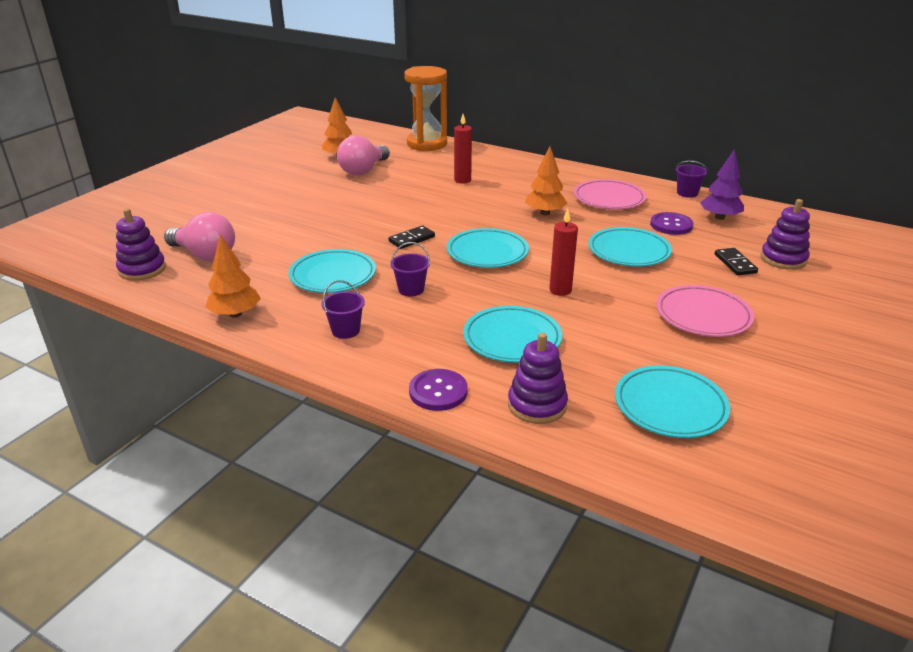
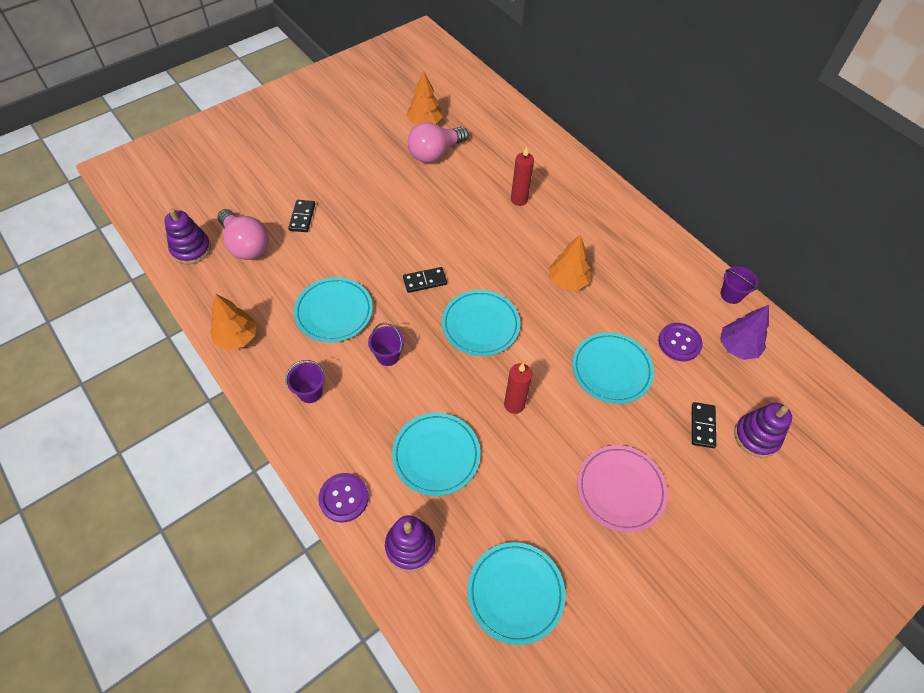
camera: 20 degrees right, 25 degrees up
orange hourglass [404,66,447,151] -> none
pink plate [574,179,646,210] -> none
none -> black domino [288,200,315,232]

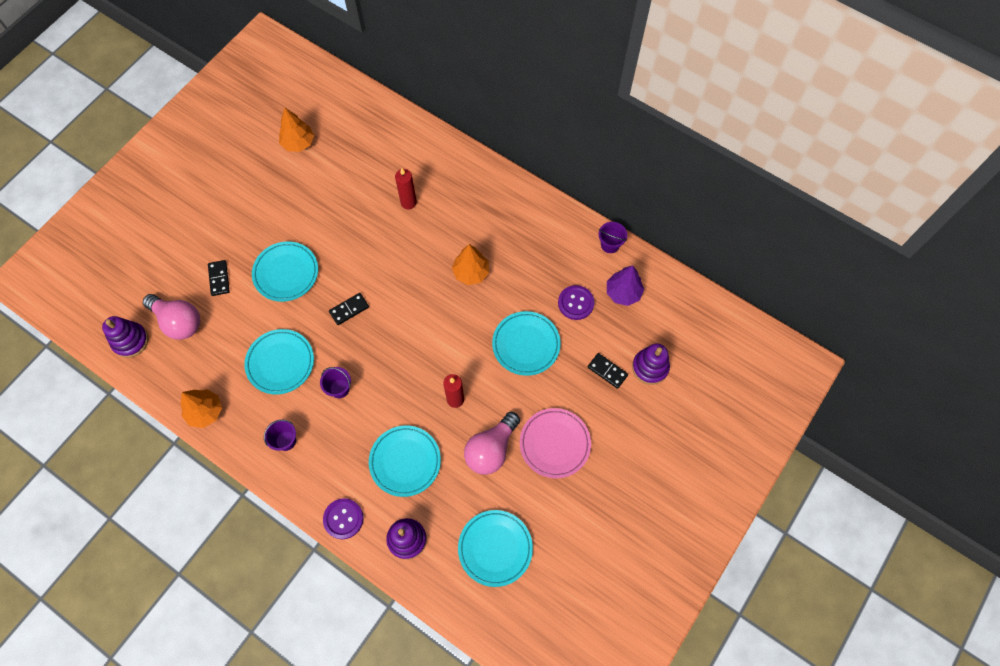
camera: 15 degrees left, 10 degrees up
pink light bulb [408,122,468,163] -> pink light bulb moved to [464,412,520,475]
turquoise plate [442,290,520,356] -> turquoise plate moved to [252,241,318,302]
black domino [692,402,716,448] -> black domino turned 45 degrees counterclockwise [588,353,628,389]

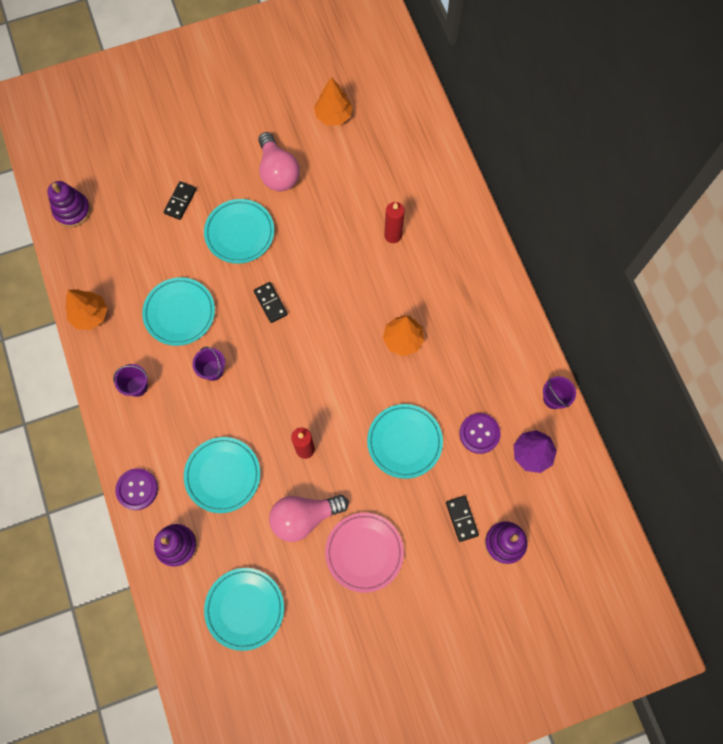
camera: 35 degrees right, 5 degrees up
pink light bulb [143,294,200,340] -> pink light bulb moved to [258,132,300,191]
black domino [329,293,369,325] -> black domino turned 60 degrees clockwise [254,282,288,323]

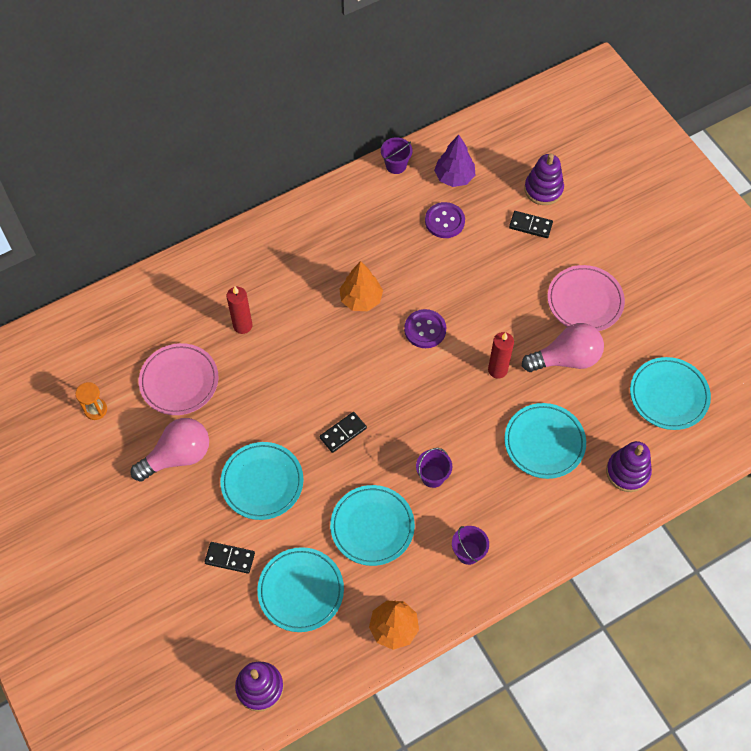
camera: 100 degrees left, 10 degrees down
purple button [115,468,158,510] -> purple button moved to [404,309,446,348]
pink light bulb [269,495,349,542] -> pink light bulb turned 75 degrees counterclockwise [522,323,604,372]
orange tree [314,77,352,125] -> orange hourglass [75,382,107,420]
turquoise plate [367,404,443,479] -> turquoise plate moved to [257,547,344,632]
black domino [446,496,479,542] -> black domino turned 45 degrees clockwise [509,211,553,238]
none -> pink plate [139,343,219,415]

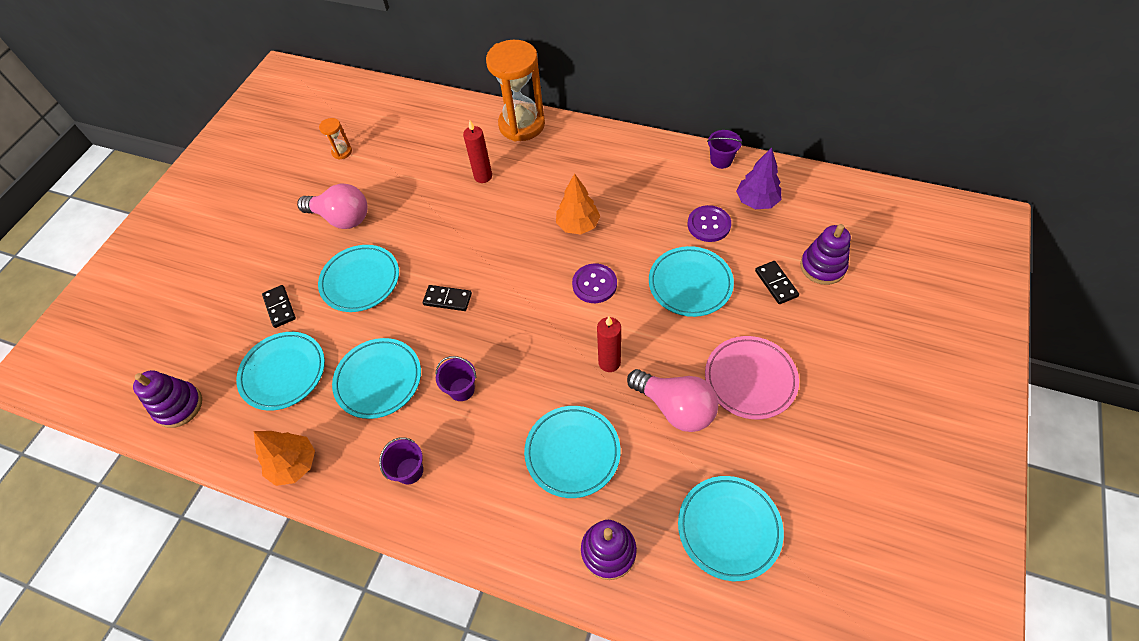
camera: 55 degrees right, 5 degrees down
pink plate [139,343,219,415] -> none
none -> orange hourglass [486,40,545,141]
none -> turquoise plate [649,246,734,317]

